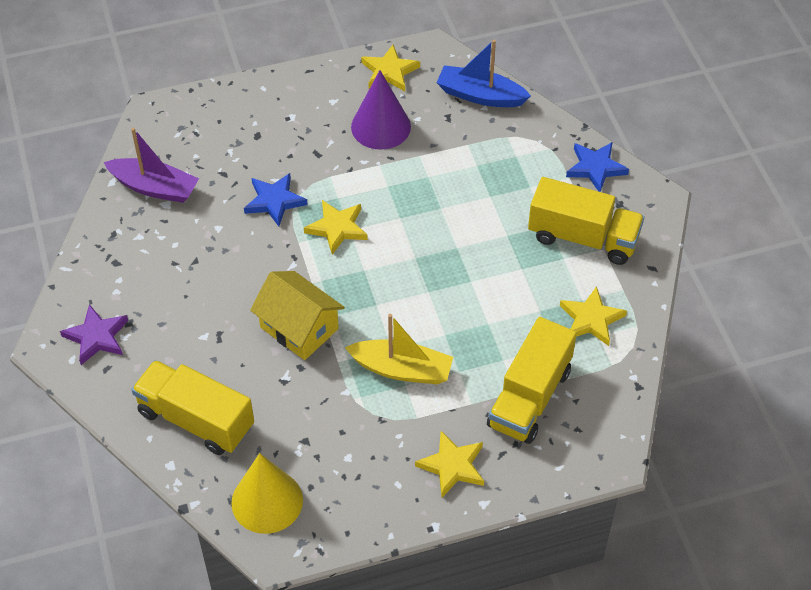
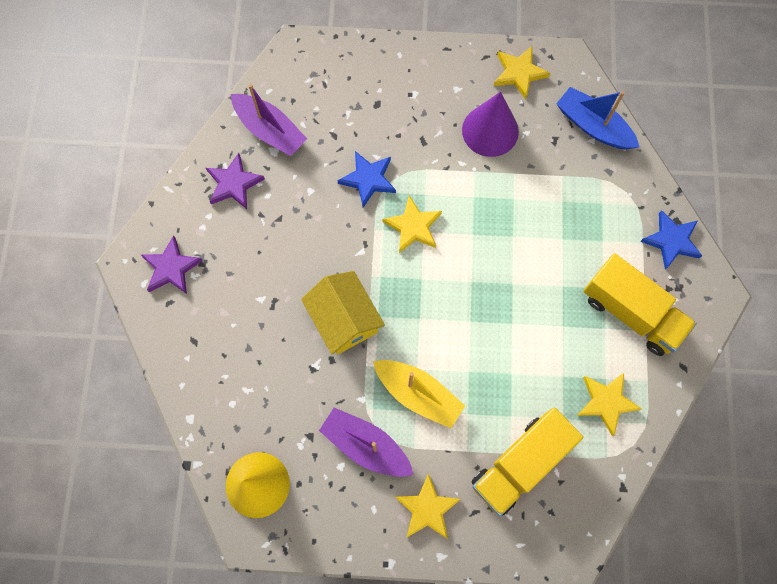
camera: 20 degrees right, 20 degrees up
yellow truck [131,360,254,455] -> none
none -> purple star [206,153,265,209]
none -> purple boat [319,408,414,477]

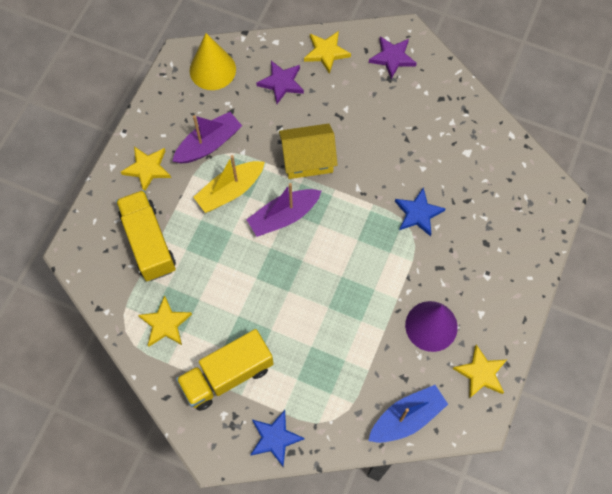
camera: 110 degrees right, 5 degrees down
purple star [206,153,265,209] -> purple star moved to [256,61,304,104]
purple boat [231,84,307,156] -> purple boat moved to [246,183,321,237]
yellow star [383,196,442,253] -> yellow star moved to [304,31,351,74]

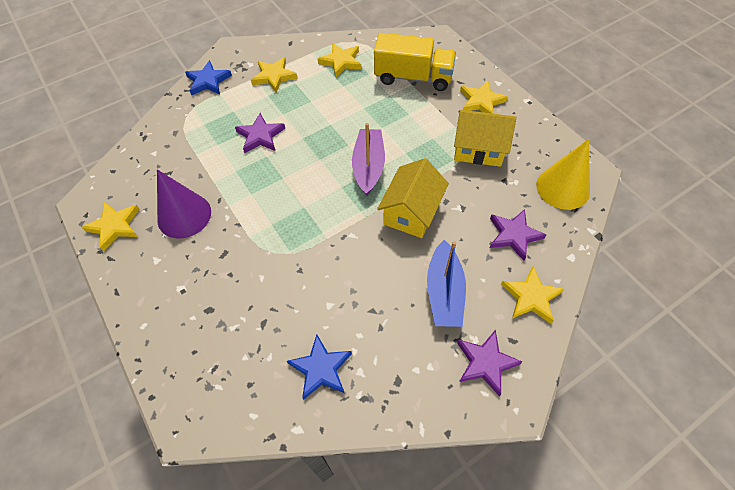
camera: 125 degrees right, 10 degrees down
purple boat [172,112,242,163] -> yellow house [454,110,516,167]
yellow truck [176,329,274,411] -> yellow star [251,57,298,93]
yellow boat [193,155,265,213] -> none
blue boat [368,385,448,443] -> blue boat moved to [427,240,466,327]
blue star [395,187,446,236] -> blue star moved to [287,334,352,400]
none -> purple star [235,113,285,153]

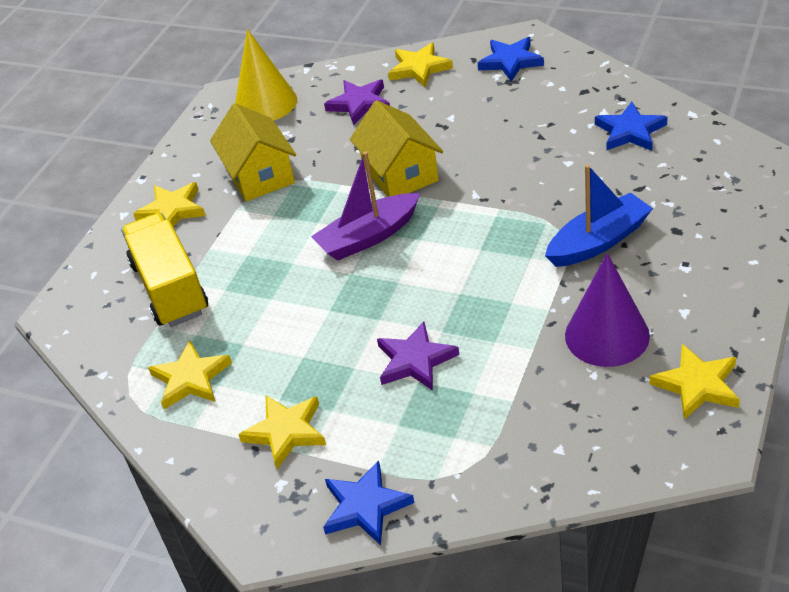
camera: 120 degrees left, 15 degrees down
yellow house [377,158,449,238] -> yellow house turned 75 degrees clockwise [350,100,443,197]
blue boat [427,240,466,327] -> blue boat moved to [545,164,653,267]
purple star [457,329,522,396] -> blue star [478,37,544,82]

